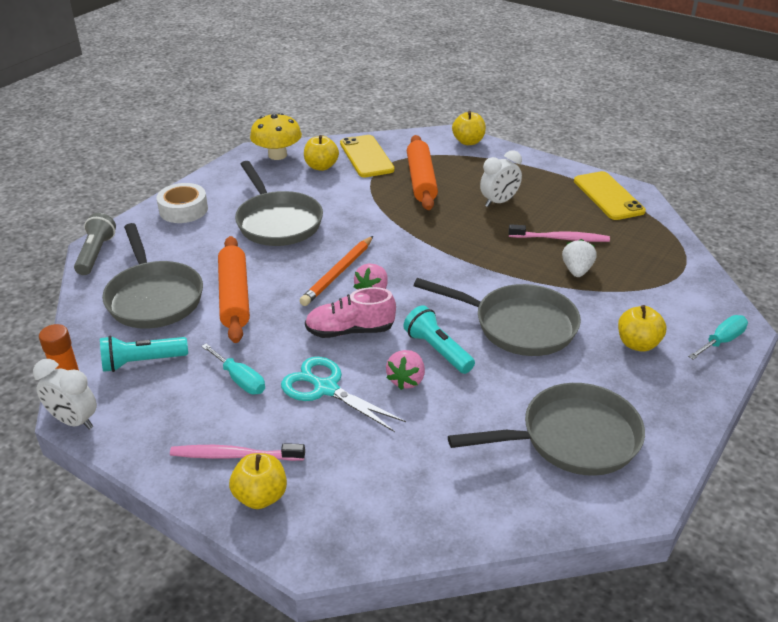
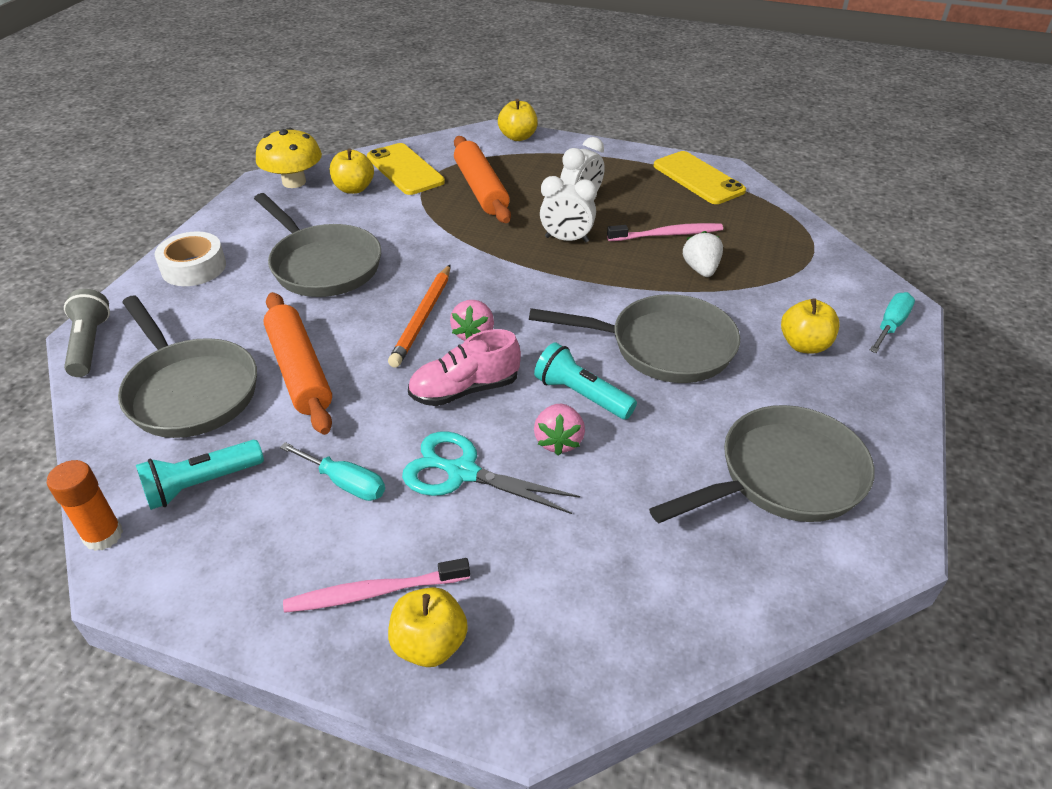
camera: 15 degrees left, 5 degrees up
white clock [33,359,97,430] -> white clock moved to [540,176,597,243]

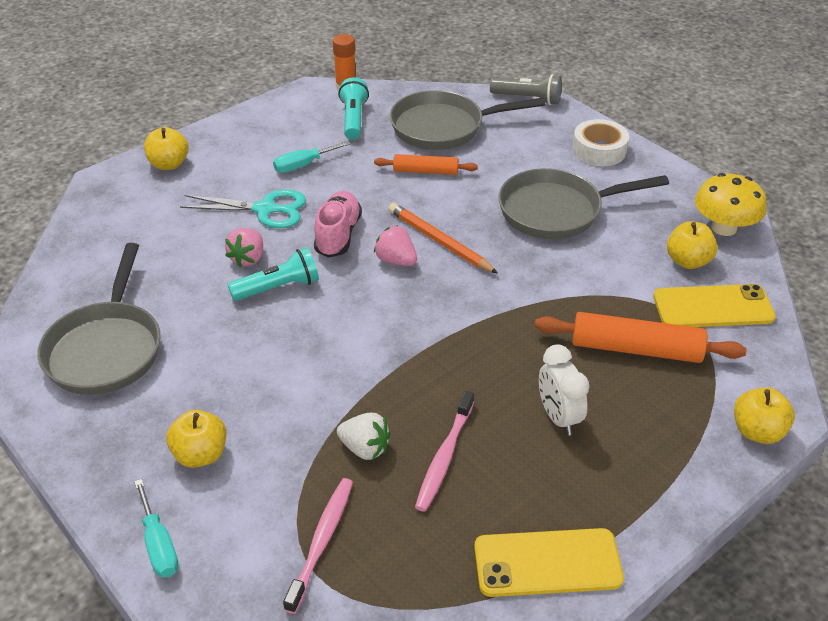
camera: 120 degrees right, 0 degrees up
orange rolling pin [263,292,332,435] -> orange rolling pin [374,154,478,175], size x0.61
pink toothbrush [283,558,470,613] -> pink toothbrush moved to [283,478,353,614]
turquoise scissors [402,431,580,514] -> turquoise scissors turned 45 degrees clockwise [180,189,306,228]
grey pan [529,294,740,383] -> none
pink strawberry [534,404,585,456] -> pink strawberry turned 105 degrees counterclockwise [225,228,263,267]
white clock [540,176,597,243] -> none

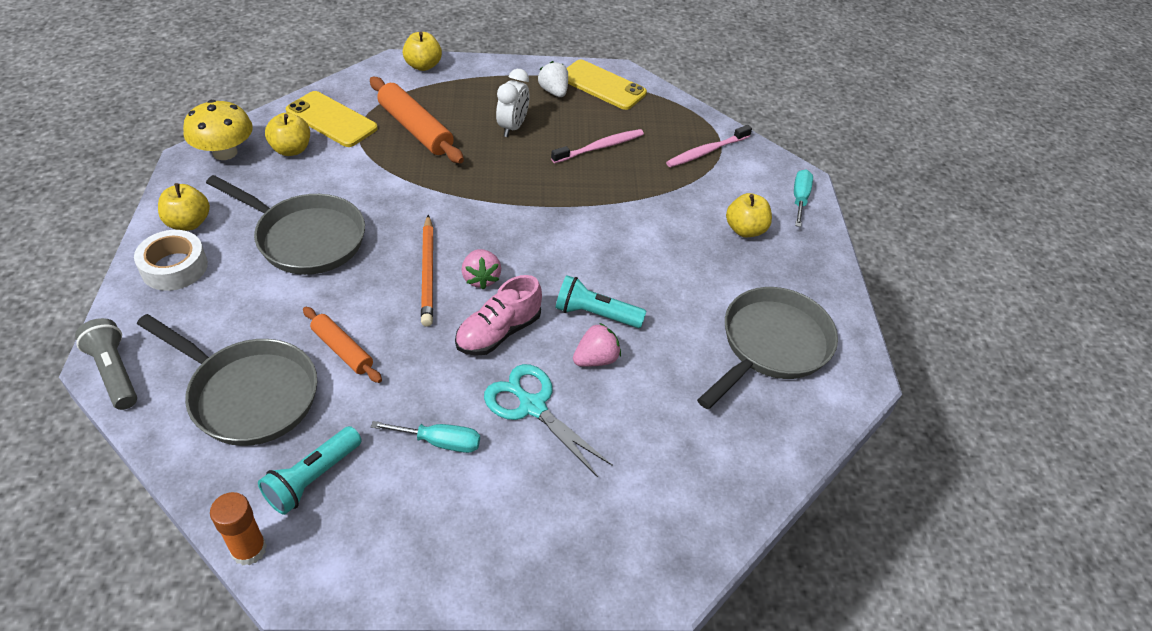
camera: 145 degrees left, 5 degrees up
yellow apple [144,127,189,170] -> yellow apple moved to [158,183,210,231]
white strawberry [337,413,391,460] -> white strawberry moved to [538,61,568,97]

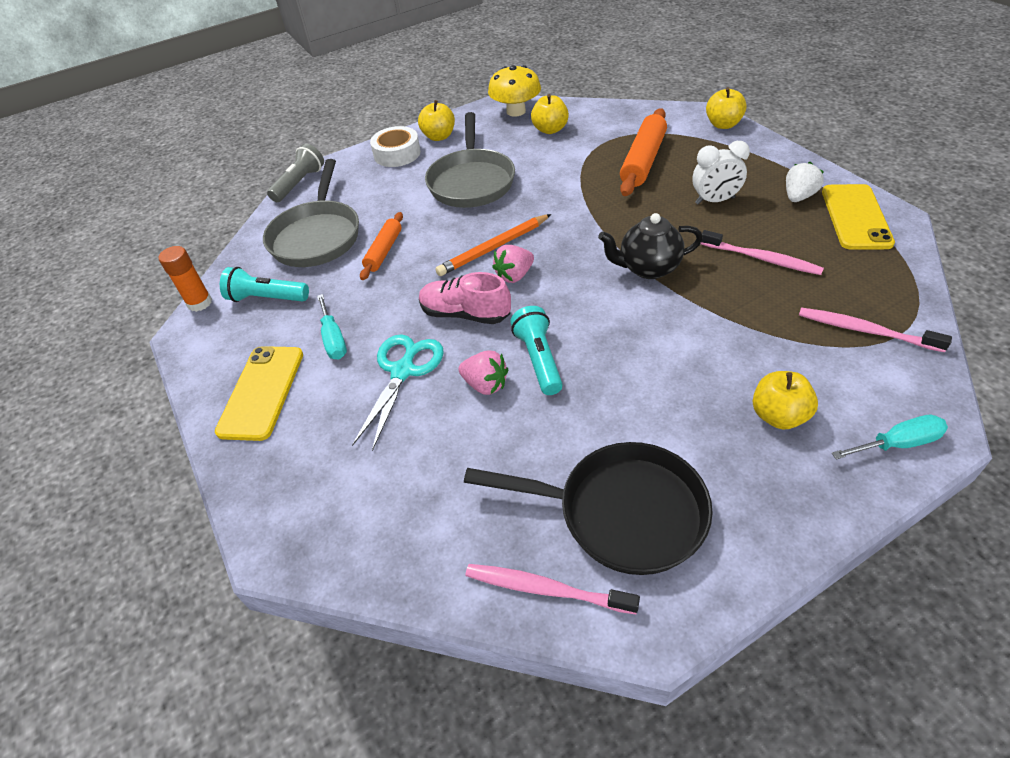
camera: 70 degrees right, 0 degrees up
yellow phone [285,91,378,147] -> yellow phone moved to [215,346,303,441]
grey pan [697,287,838,409] -> black pan [464,442,713,575]
none -> pink toothbrush [466,564,640,614]
none -> black teapot [598,213,703,279]

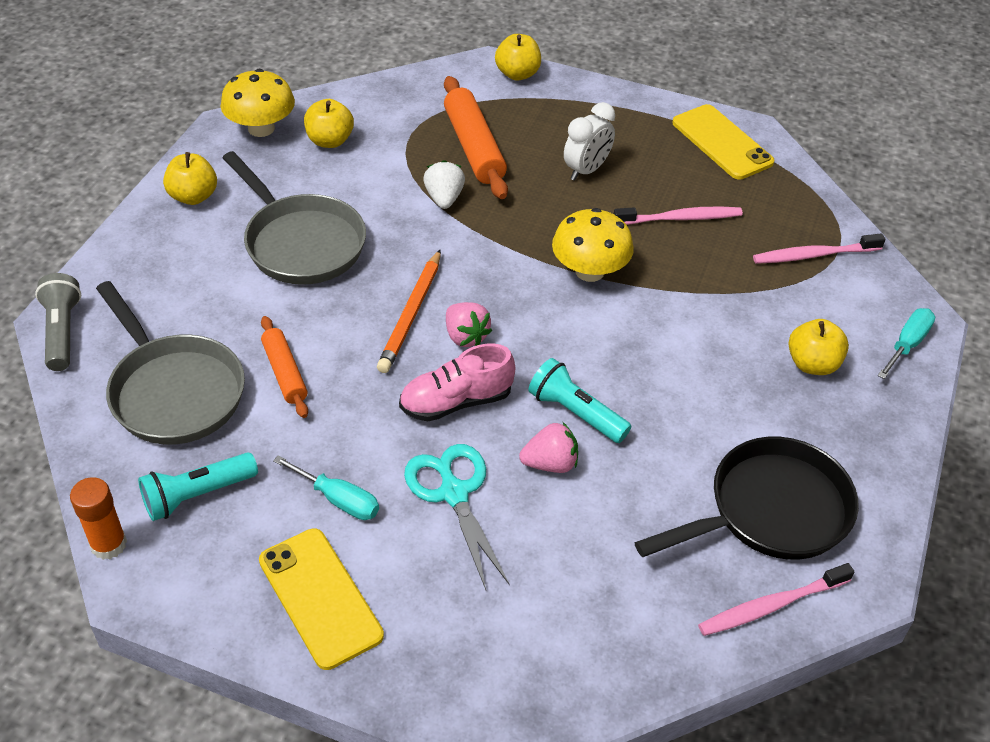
camera: 45 degrees left, 0 degrees up
white tape [370,126,421,167] -> none
pink strawberry [492,245,534,283] -> pink strawberry turned 45 degrees counterclockwise [446,302,492,347]
black teapot [598,213,703,279] -> yellow mushroom [552,208,634,282]
white strawberry [786,162,824,202] -> white strawberry moved to [423,160,465,209]

